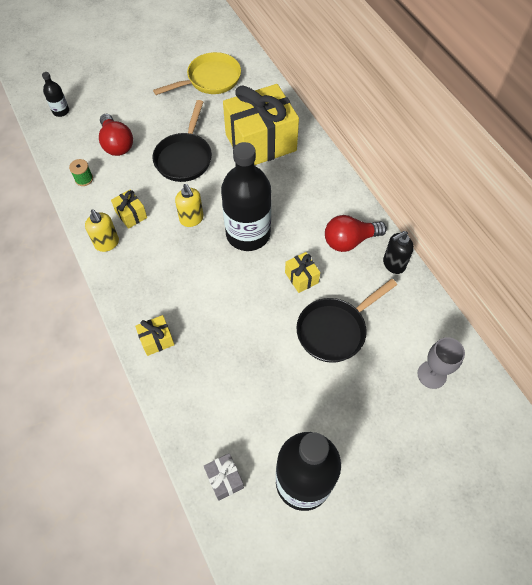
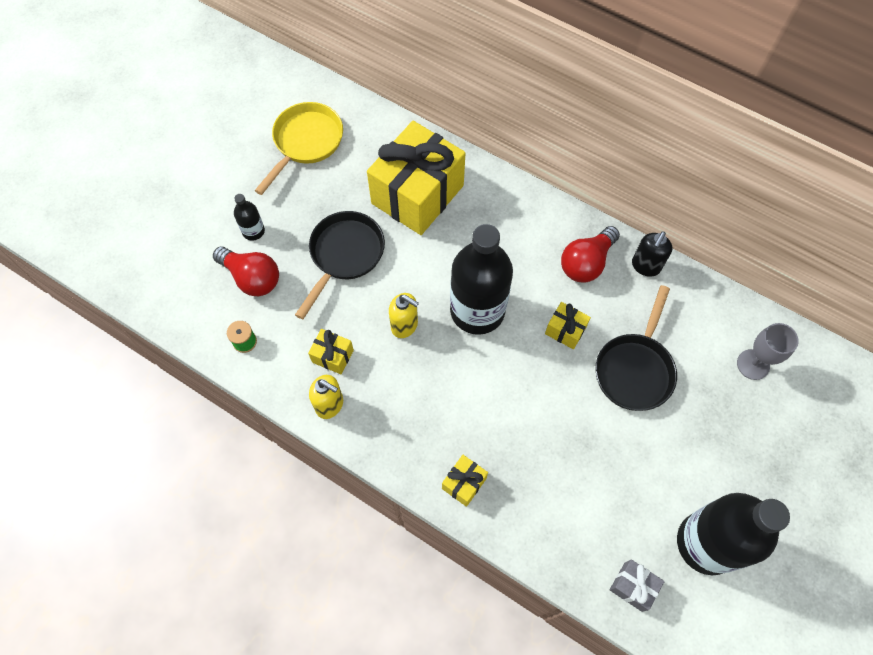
camera: 30 degrees left, 5 degrees up
black bottle [42,72,69,117] -> black bottle moved to [234,194,265,241]
black pan [152,100,212,182] -> black pan turned 135 degrees counterclockwise [295,211,385,319]

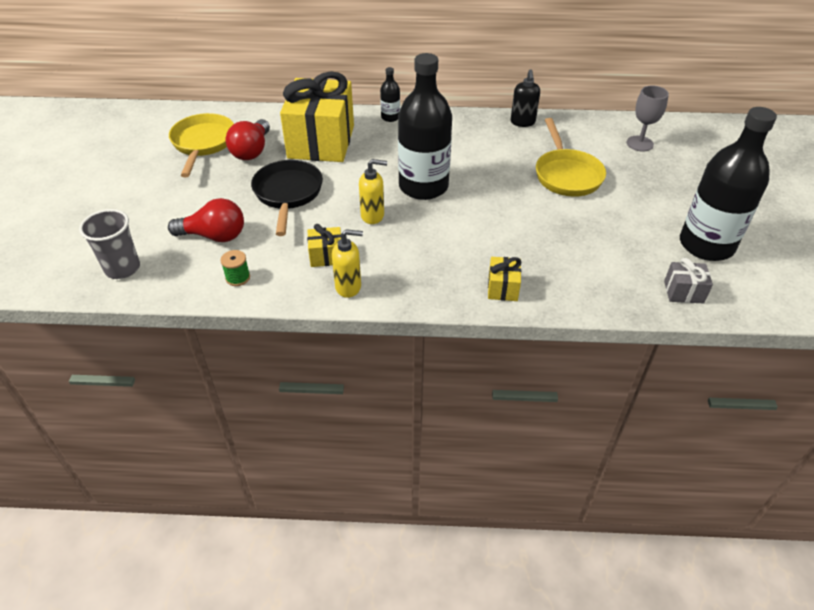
camera: 30 degrees left, 20 degrees down
black bottle [234,194,265,241] -> black bottle moved to [380,67,400,122]
yellow gift [545,302,591,349] -> none
red light bulb [561,226,620,282] -> red light bulb moved to [226,119,270,160]
black pan [595,285,677,411] -> yellow pan [536,118,606,197]
none -> grey cup [79,209,140,279]

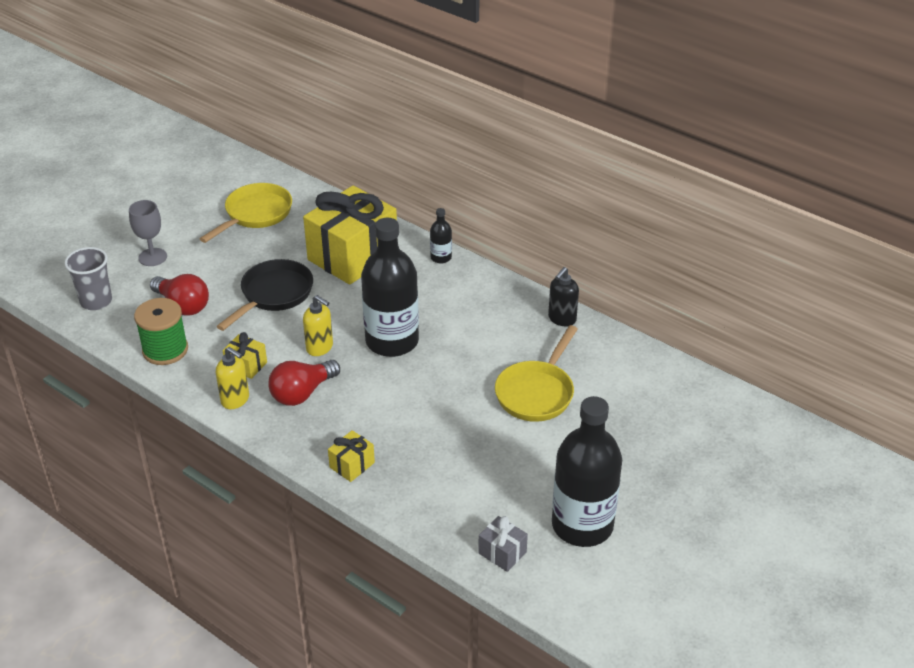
camera: 35 degrees right, 5 degrees down
green spool [220,250,250,286] -> green spool [134,298,188,365], size x1.96
red light bulb [226,119,270,160] -> red light bulb moved to [268,360,340,406]
grey goblet [626,85,669,152] -> grey goblet moved to [129,200,167,266]

